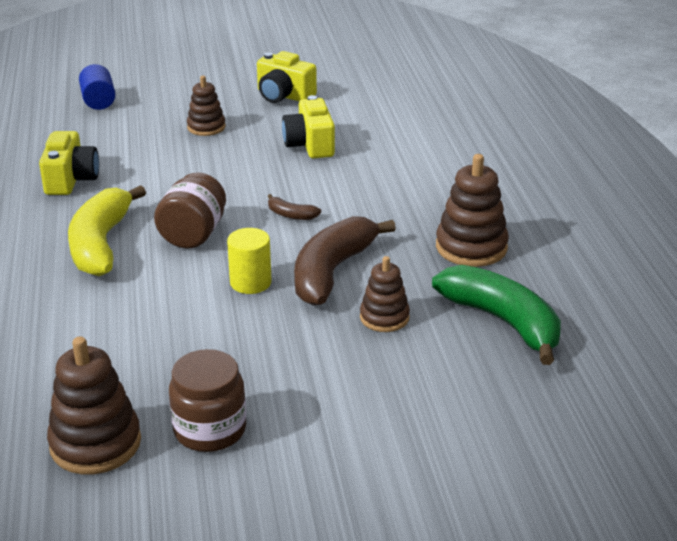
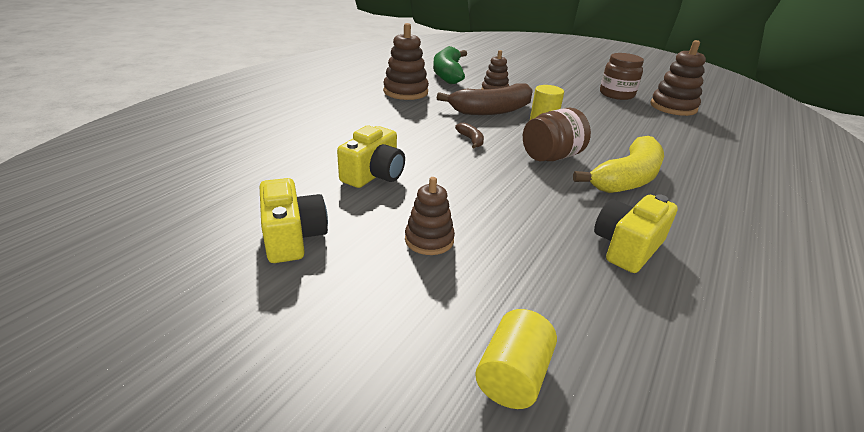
camera: 140 degrees left, 0 degrees up
blue cylinder [79,64,116,110] -> yellow cylinder [475,309,557,409]

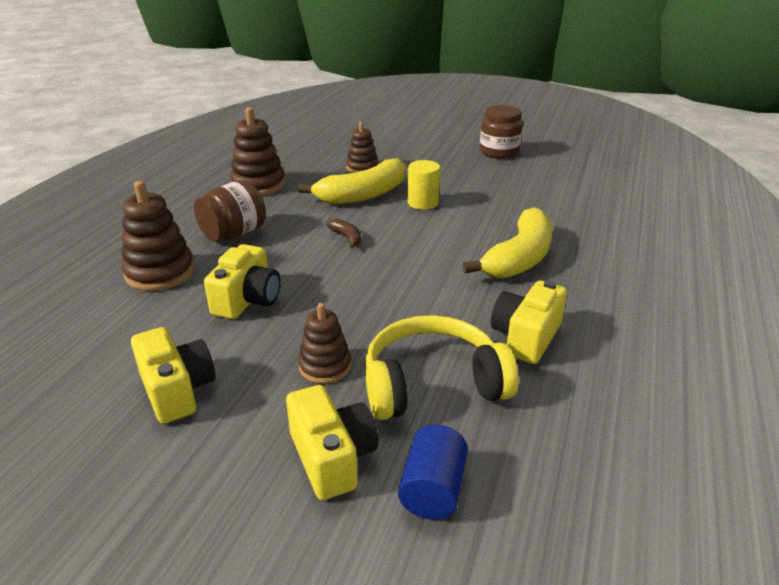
camera: 10 degrees left, 0 degrees up
green banana [433,46,467,84] -> none
brown banana [436,84,533,115] -> yellow banana [298,158,405,205]
yellow cylinder [475,309,557,409] -> blue cylinder [398,425,468,520]
brown jar [523,107,591,161] -> brown jar moved to [194,180,266,242]
brown stacking toy [650,40,706,116] -> brown stacking toy moved to [121,181,194,291]
none -> yellow camera [286,385,378,500]
none -> yellow headphones [366,315,519,420]

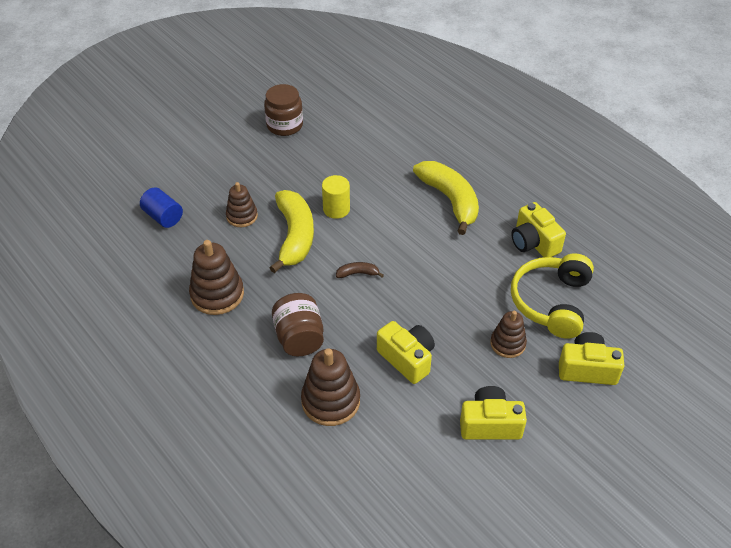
camera: 60 degrees left, 15 degrees up
blue cylinder [398,425,468,520] -> blue cylinder moved to [140,187,183,228]

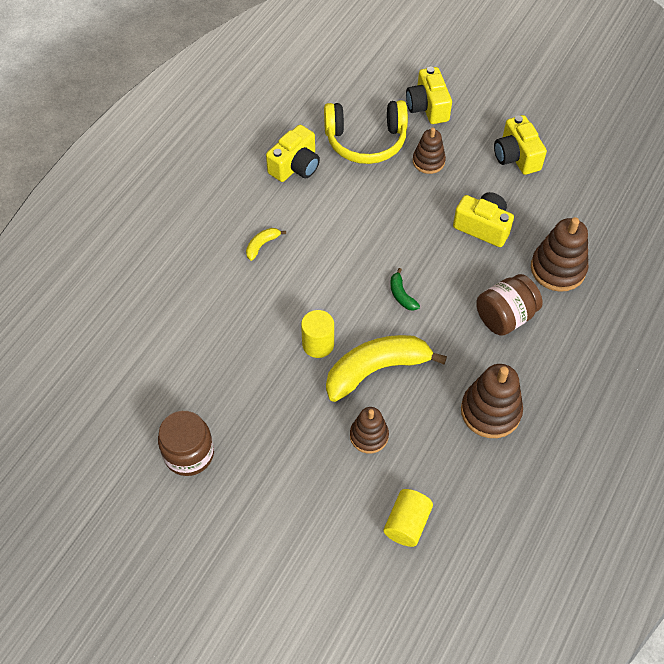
camera: 110 degrees left, 10 degrees up
blue cylinder [140,187,183,228] -> yellow cylinder [383,489,433,547]
brown banana [336,262,384,278] -> green banana [390,268,420,311]
yellow camera [377,321,435,384] -> yellow camera turned 90 degrees clockwise [453,192,514,247]
yellow banana [413,161,479,235] -> yellow banana [246,228,286,261], size x0.43

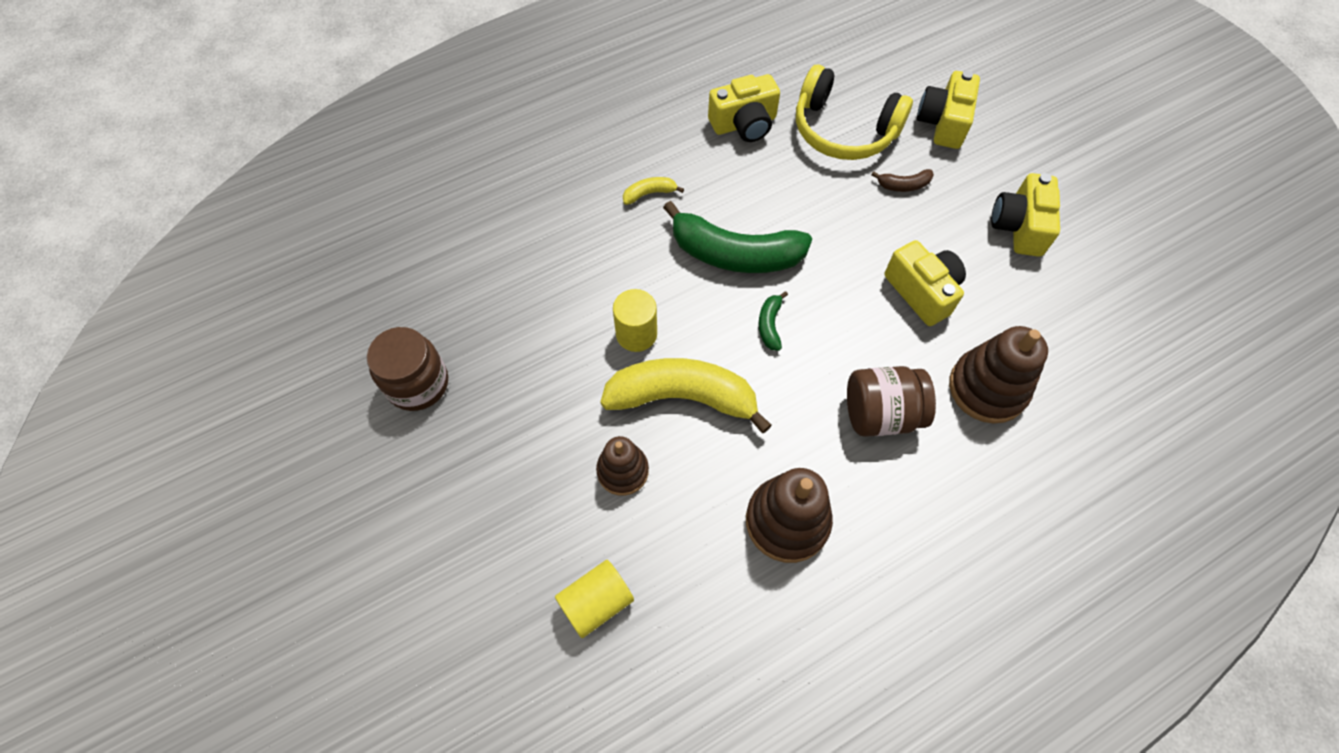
camera: 30 degrees right, 5 degrees up
brown stacking toy [413,128,446,174] -> brown banana [871,169,934,192]
none -> green banana [663,201,812,273]

